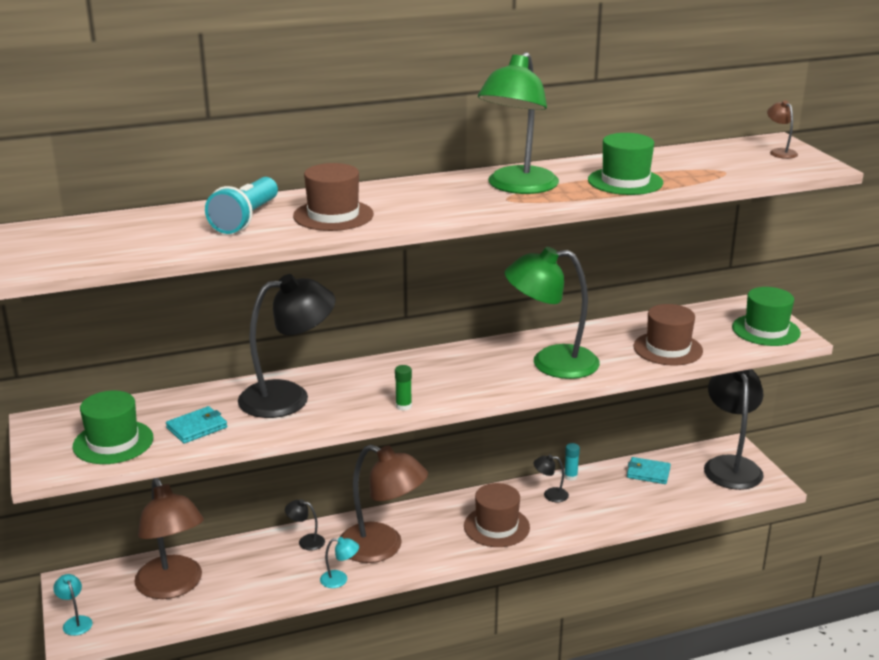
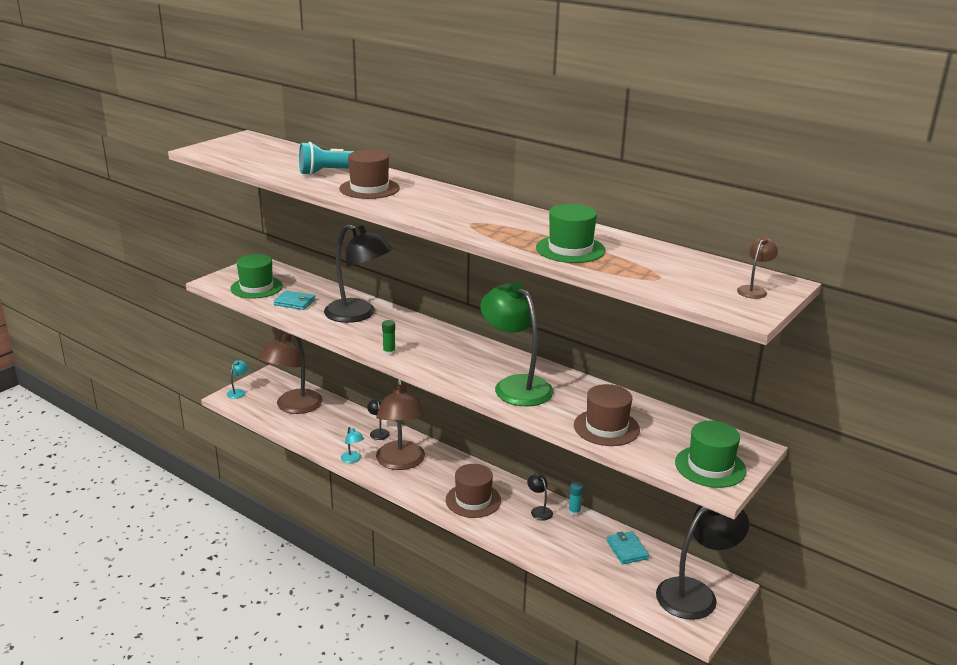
camera: 55 degrees right, 0 degrees up
green lamp [478,52,559,194] -> none

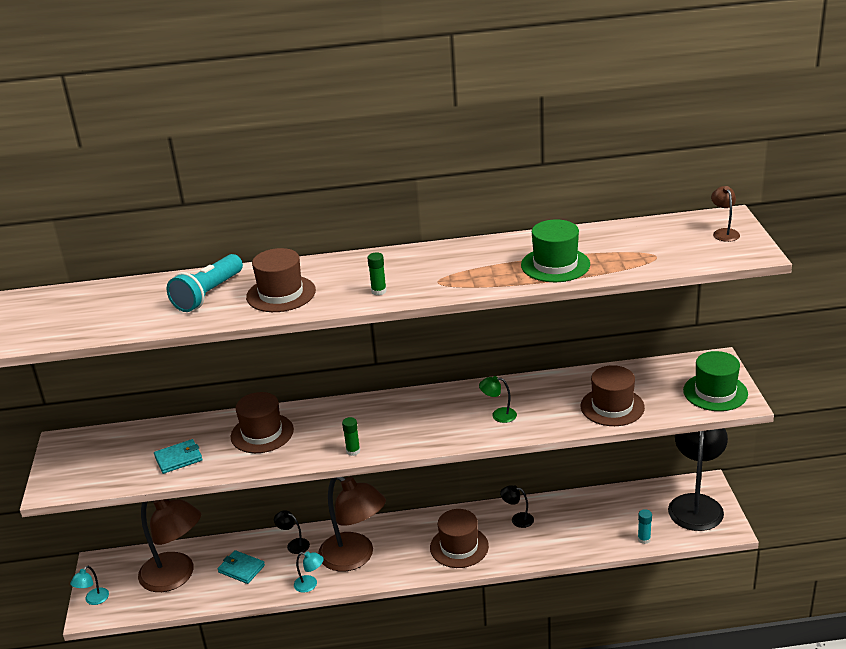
camera: 40 degrees left, 5 degrees up
turquoise lamp [227,360,248,399] -> turquoise lamp turned 135 degrees counterclockwise [70,566,109,605]
green hat [231,254,283,299] -> none
brown lamp [258,333,323,414] -> brown lamp turned 45 degrees counterclockwise [138,499,201,592]
black lamp [324,224,393,323] -> brown hat [231,392,294,453]
green lamp [480,282,553,406] -> green lamp [479,376,517,423], size x0.41
turquoise glue stick [568,482,583,516] -> turquoise glue stick moved to [638,509,652,544]
turquoise wallet [607,531,649,564] -> turquoise wallet moved to [218,550,265,584]
none -> green glue stick [368,253,387,296]

